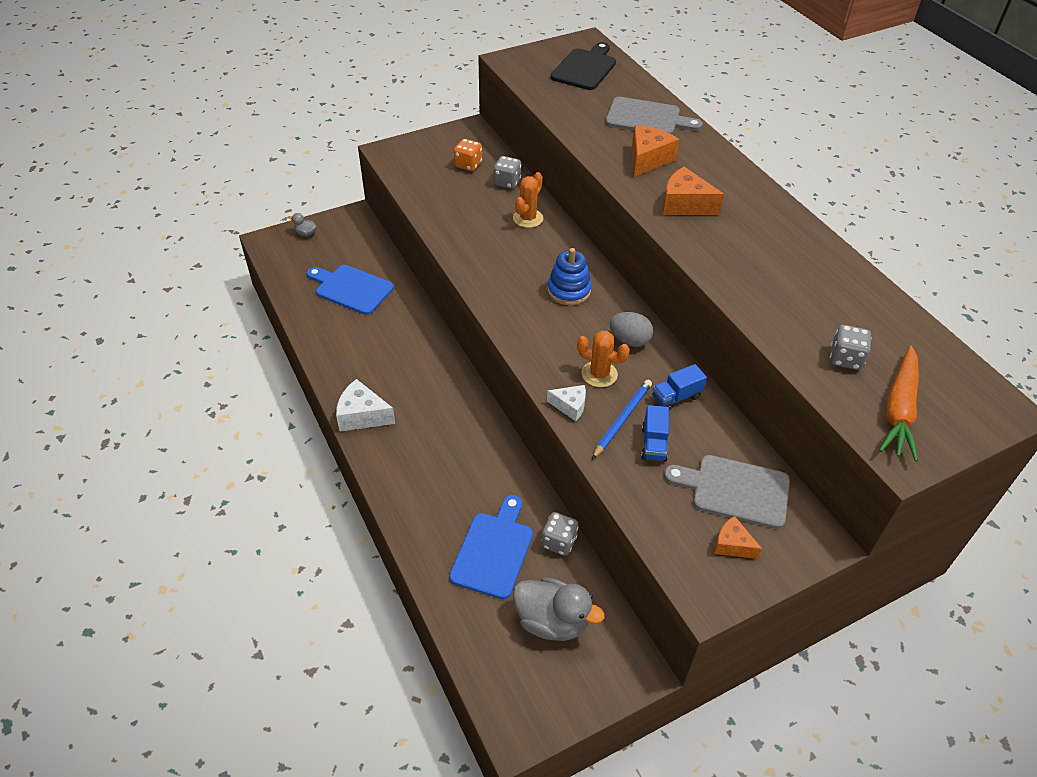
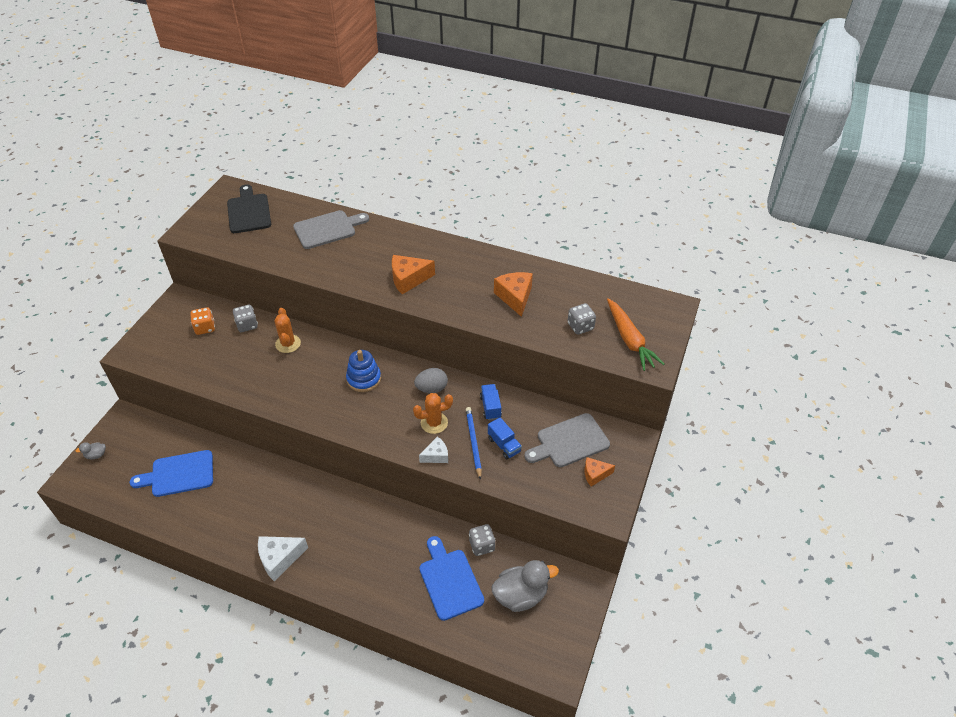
camera: 40 degrees left, 0 degrees up
orange cheese [632,125,679,177] -> orange cheese moved to [494,272,533,317]
blue truck [652,364,707,410] -> blue truck turned 150 degrees clockwise [480,384,502,420]

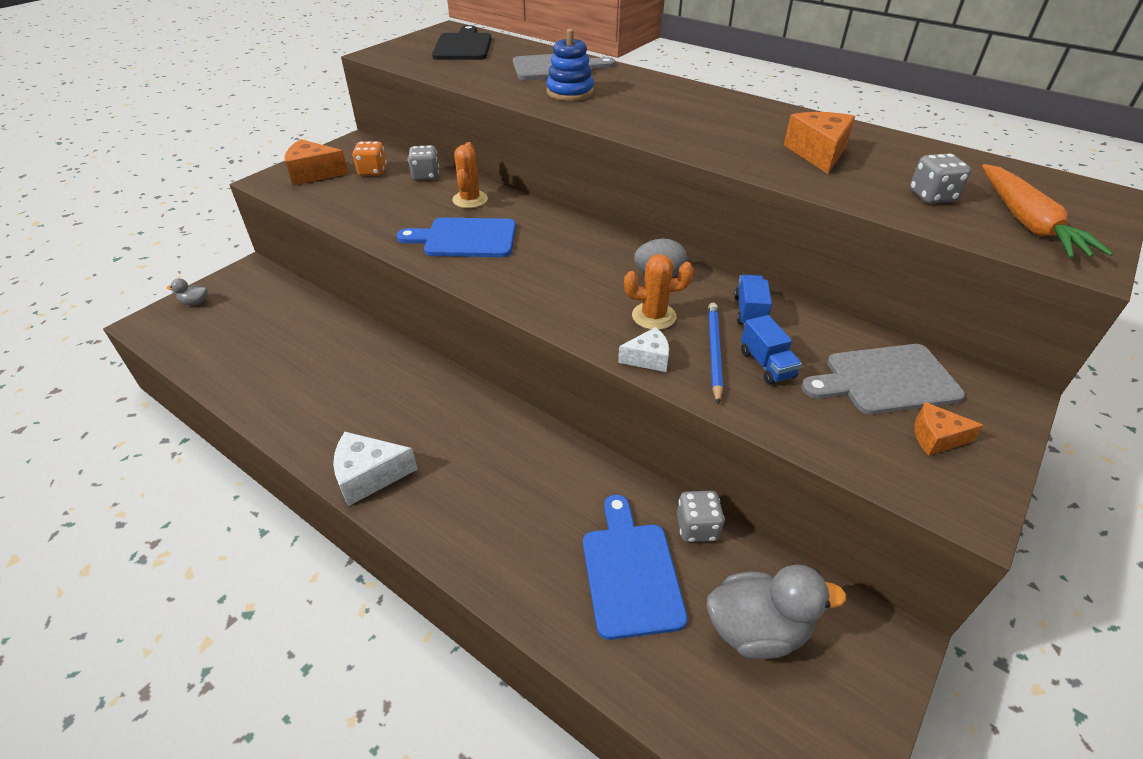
camera: 15 degrees right, 5 degrees down
blue cutting board [130,450,213,497] -> blue cutting board moved to [397,218,516,257]
blue stacking toy [346,350,381,392] -> blue stacking toy moved to [546,29,594,101]
orange cheese [392,255,435,294] -> orange cheese moved to [284,139,348,186]

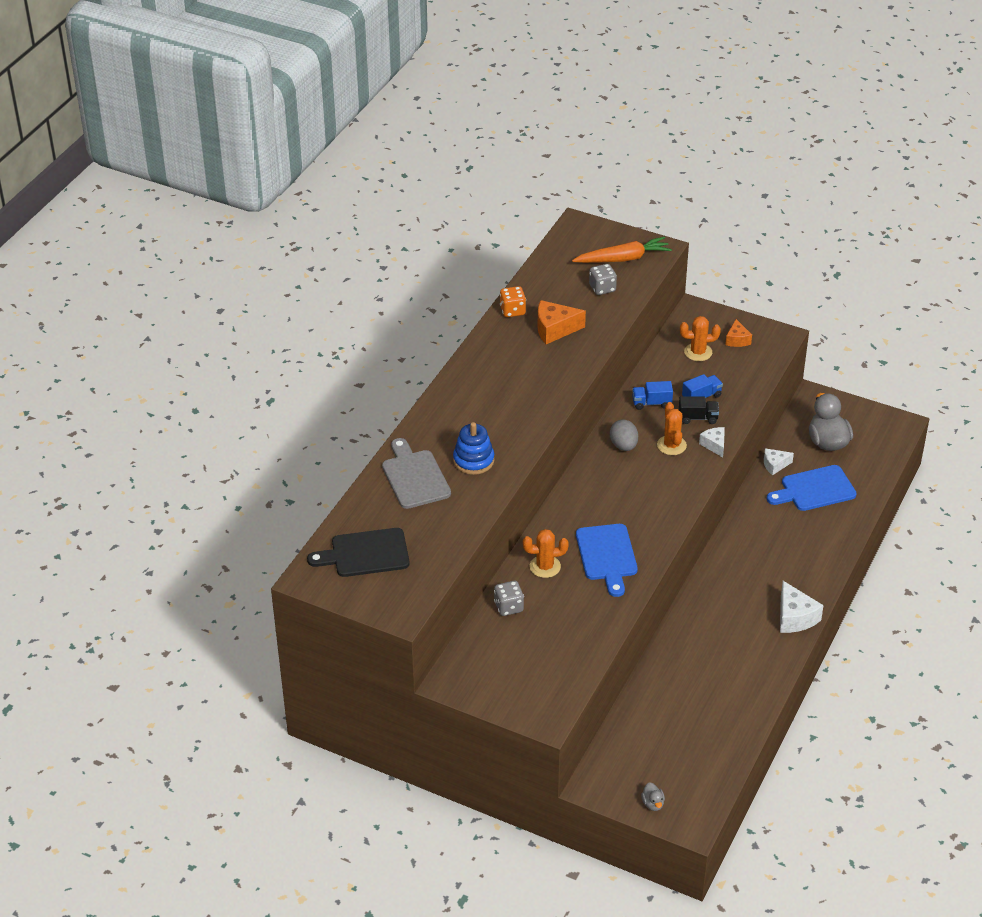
camera: 100 degrees left, 0 degrees up
orange cheese [284,139,348,186] -> none
orange dice [352,141,387,176] -> orange dice moved to [500,286,526,317]
grey dice [677,491,725,542] -> white cheese [764,448,794,475]
blue pencil [708,303,723,404] -> black truck [679,396,719,424]
grey cutting board [801,344,965,415] -> orange cactus [680,316,721,361]

